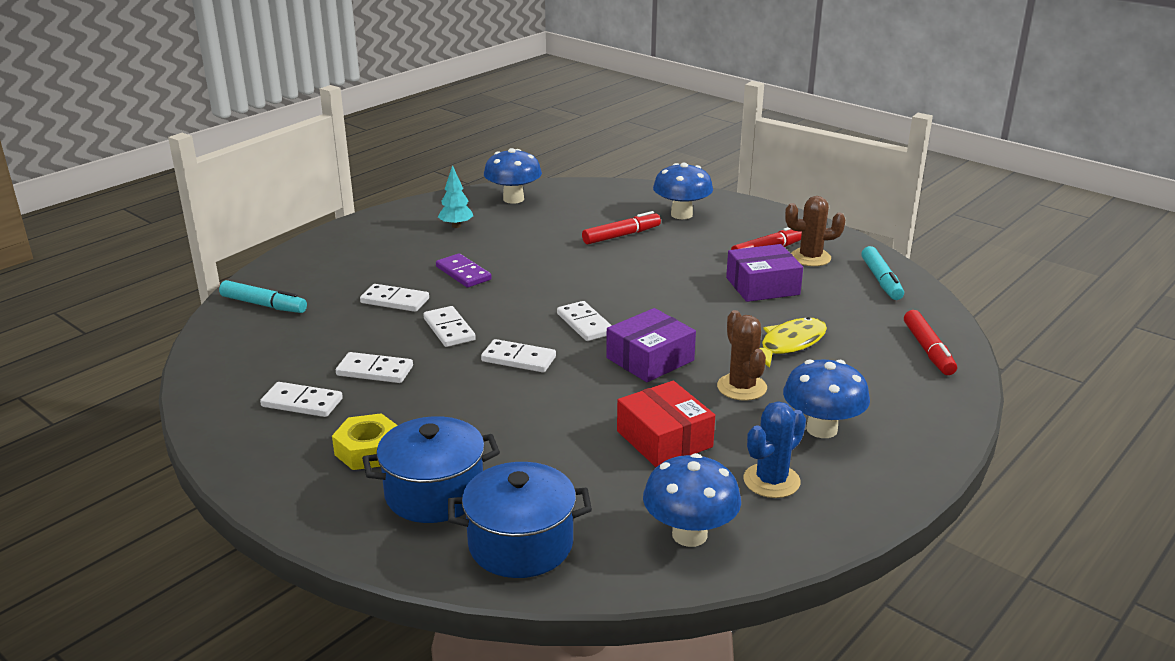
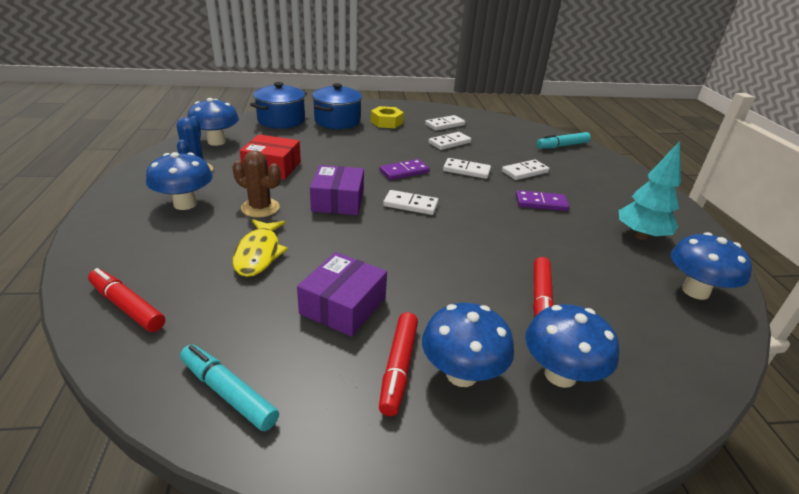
camera: 130 degrees right, 5 degrees up
turquoise tree [438,165,473,228] -> turquoise tree [619,141,681,240], size x1.59
white domino [481,339,556,372] -> purple domino [379,159,430,180]
brown cactus [785,196,845,266] -> none
none -> blue mushroom [422,303,514,387]

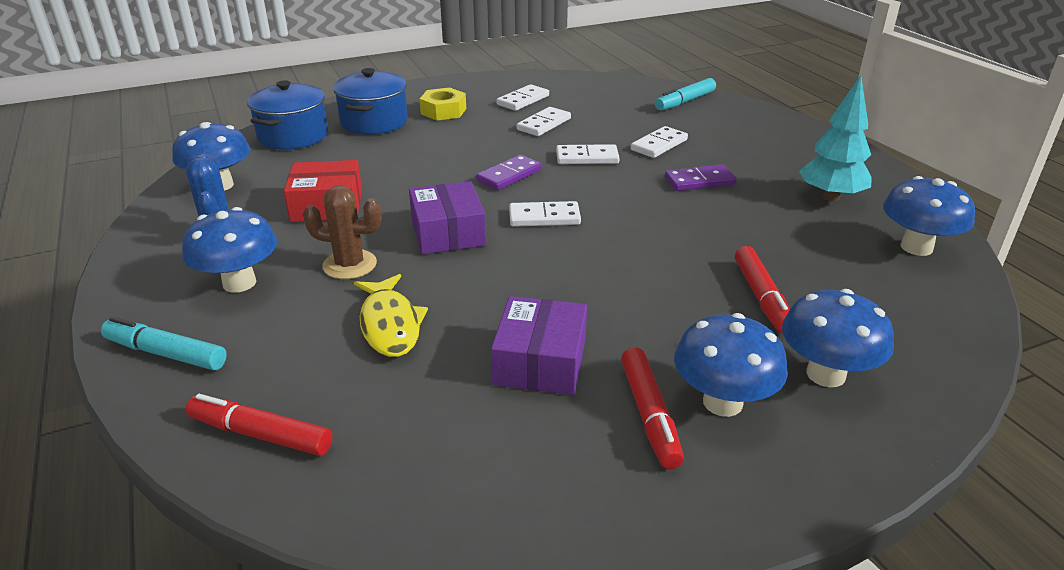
camera: 15 degrees left, 0 degrees up
turquoise marker [180,345,279,431] -> turquoise marker moved to [101,317,227,370]

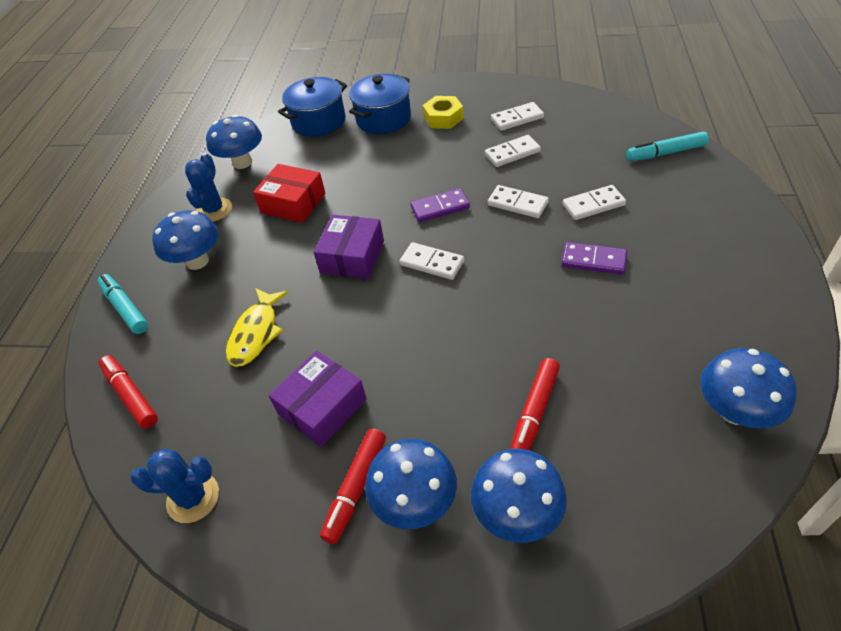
camera: 35 degrees right, 15 degrees up
brown cactus [303,185,381,279] -> none
turquoise tree [799,75,872,202] -> none
none -> blue cactus [130,448,219,523]

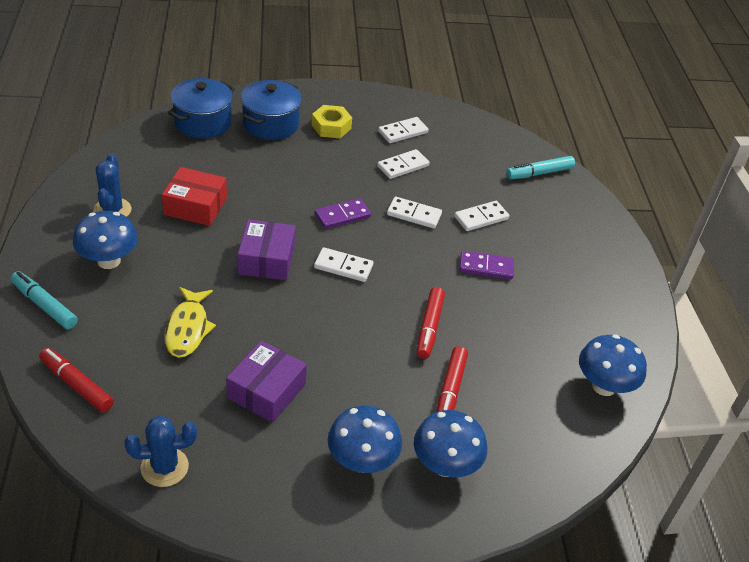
camera: 20 degrees left, 5 degrees down
blue mushroom [206,115,262,169] -> none
red marker [320,428,386,544] -> red marker moved to [417,287,445,359]

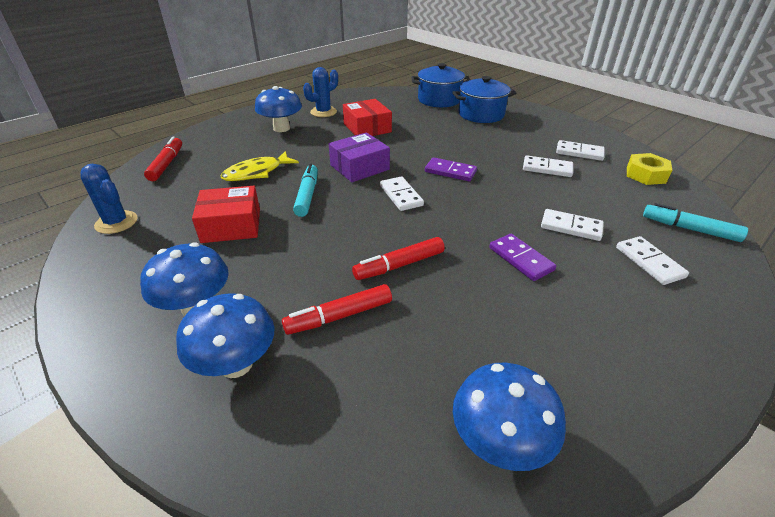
camera: 55 degrees right, 5 degrees down
turquoise marker [11,271,78,329] -> turquoise marker moved to [293,164,318,217]
purple box [226,340,307,423] -> red box [192,186,260,243]
yellow nut [312,105,352,138] -> yellow nut moved to [627,153,672,185]
white domino [387,197,442,229] -> white domino moved to [616,236,689,285]

